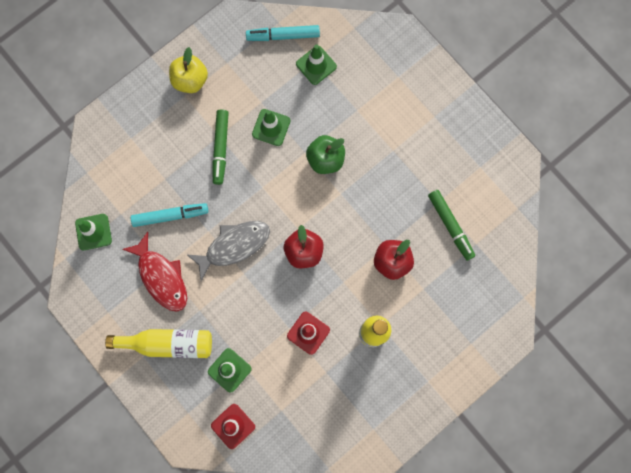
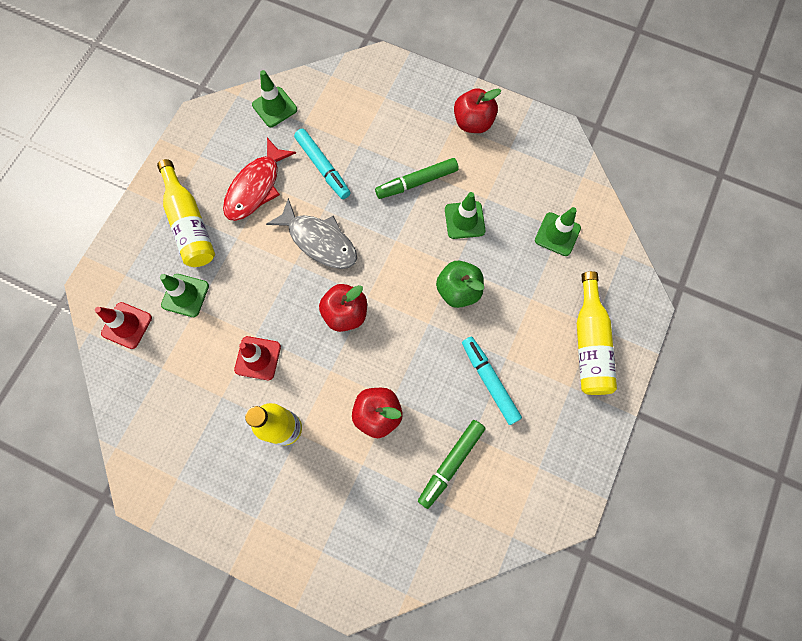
camera: 65 degrees right, 5 degrees down
yellow apple [169,47,208,93] -> red apple [454,88,501,133]
turquoise marker [246,25,320,41] -> turquoise marker moved to [462,337,522,425]
none -> yellow bottle [577,271,617,395]

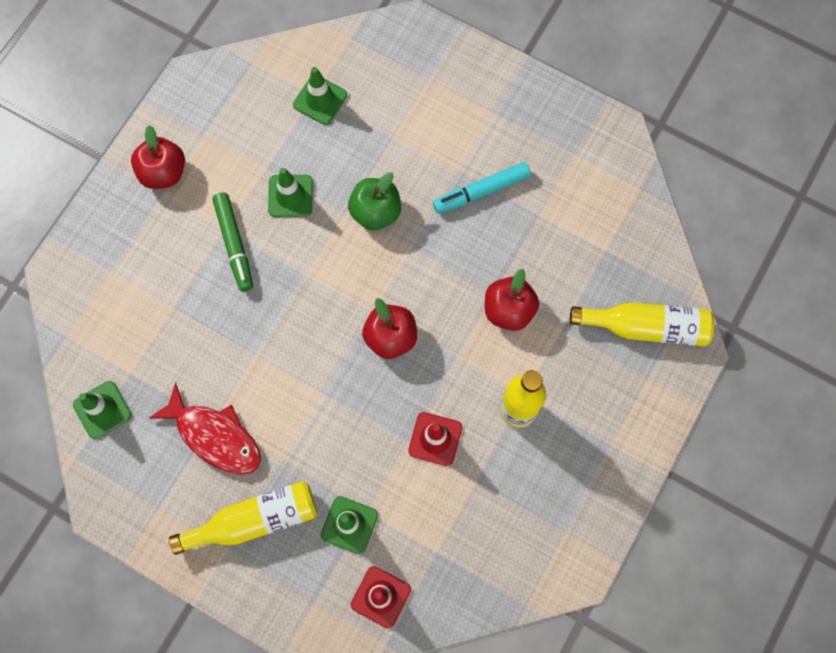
camera: 85 degrees left, 0 degrees up
grey fish [266,198,357,269] -> none
turquoise marker [294,129,350,199] -> none
green marker [418,420,485,509] -> none
yellow bottle [577,271,617,395] -> yellow bottle moved to [570,302,714,346]

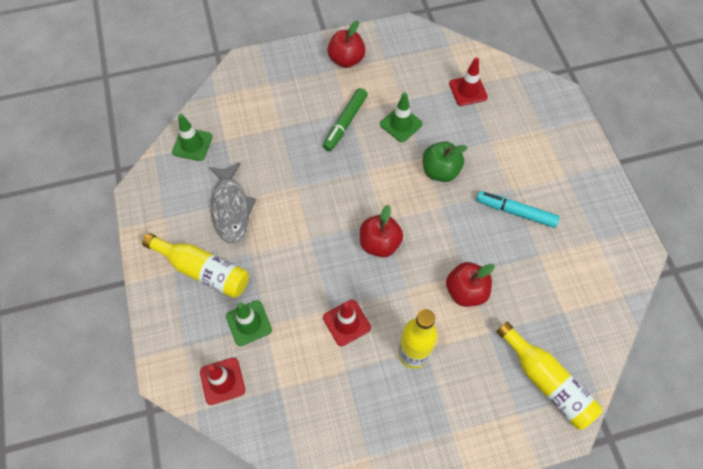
camera: 45 degrees right, 10 degrees down
red fish [149,383,261,475] -> grey fish [209,162,256,244]
green traffic cone [293,67,347,125] -> red traffic cone [449,58,488,106]

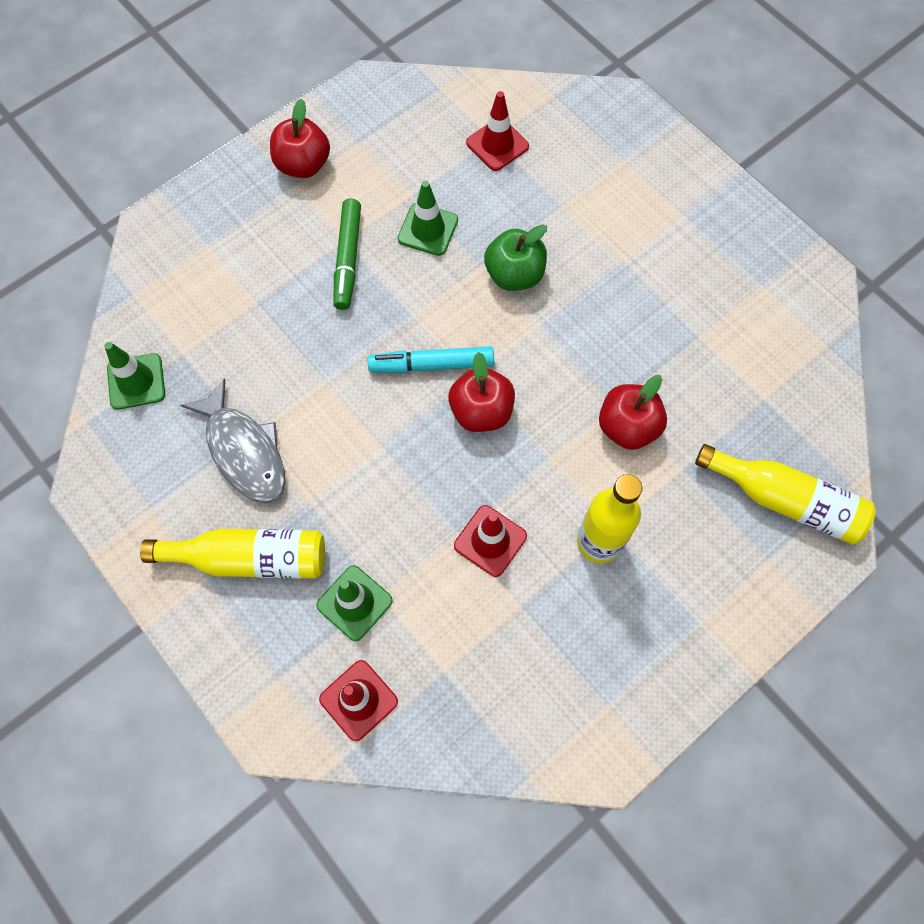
camera: 25 degrees left, 5 degrees up
turquoise marker [476,191,560,228] -> turquoise marker moved to [368,346,494,373]

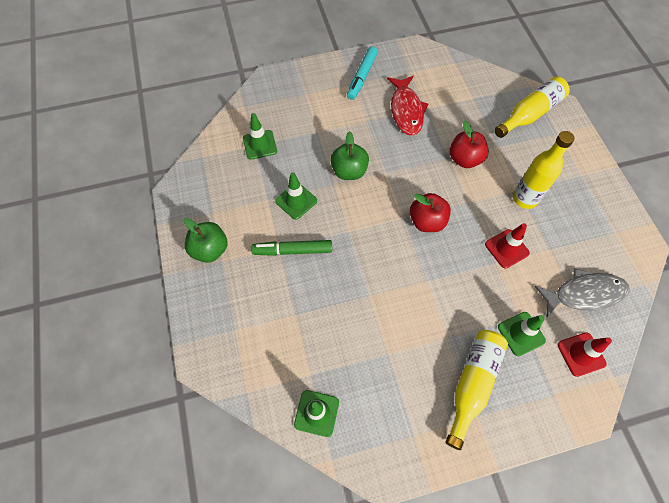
camera: 65 degrees left, 5 degrees down
grey fish [180,378,286,503] -> grey fish moved to [535,268,630,317]
red apple [270,98,330,178] -> green apple [184,218,228,263]
green marker [333,198,361,310] -> green marker turned 150 degrees clockwise [251,240,332,256]
turquoise marker [368,346,494,373] -> turquoise marker moved to [347,46,378,100]
red traffic cone [466,91,529,171] -> green traffic cone [243,113,277,160]
none -> red fish [387,75,428,136]

